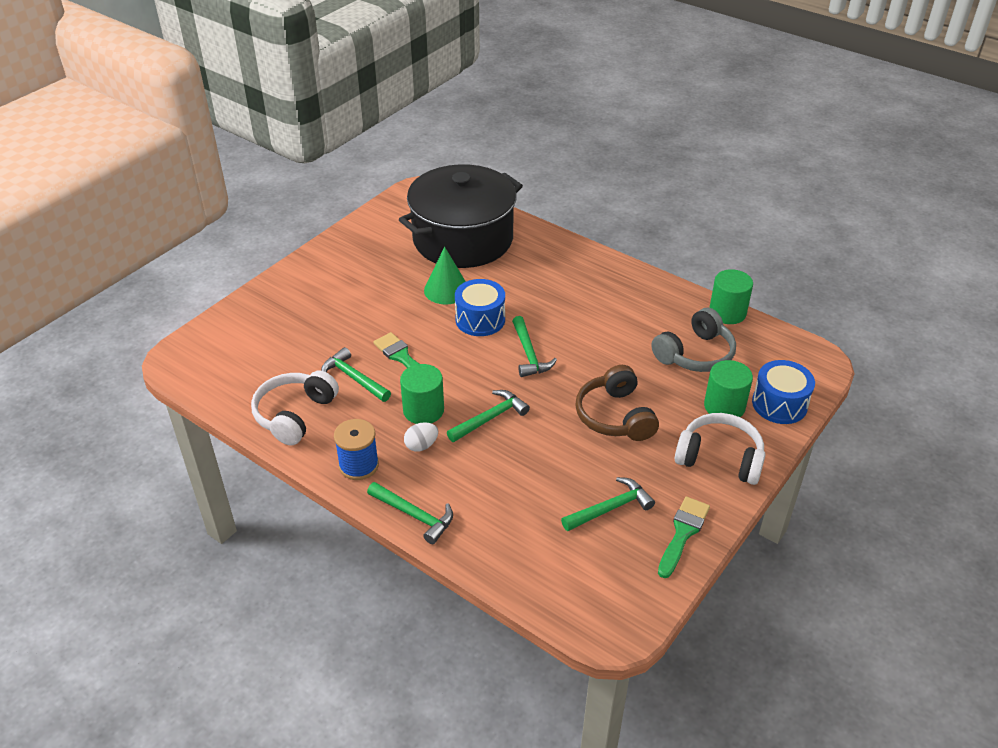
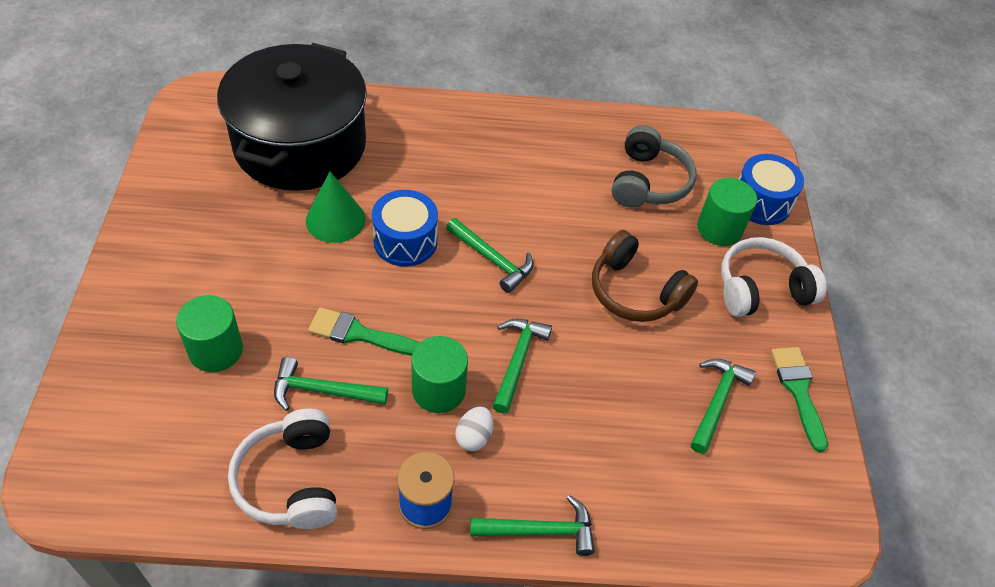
camera: 40 degrees left, 10 degrees up
green cylinder [709,269,753,324] -> green cylinder moved to [176,295,243,372]

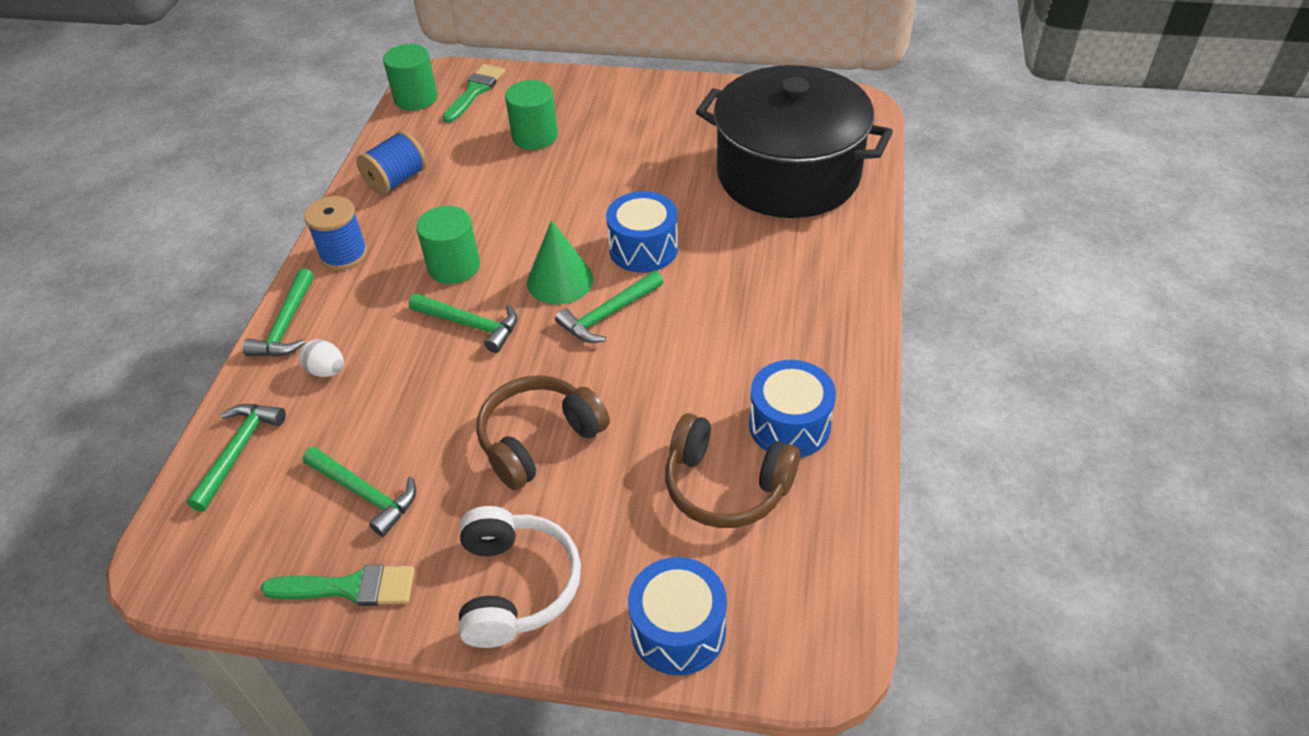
camera: 105 degrees right, 5 degrees down
white headphones [228,408,337,529] -> blue spool [356,130,427,195]
green hammer [274,357,388,411] -> green hammer moved to [187,404,286,512]
green cone [306,171,365,243] -> green cone moved to [527,220,593,305]
green brush [308,307,419,356] -> green brush moved to [443,64,505,123]
white egg [455,406,493,451] -> white egg moved to [299,339,344,377]
grey headphones [611,125,696,208] -> brown headphones [665,413,800,528]
green cylinder [697,178,757,246] -> green cylinder moved to [383,44,438,111]
none -> blue drum [749,360,836,458]

